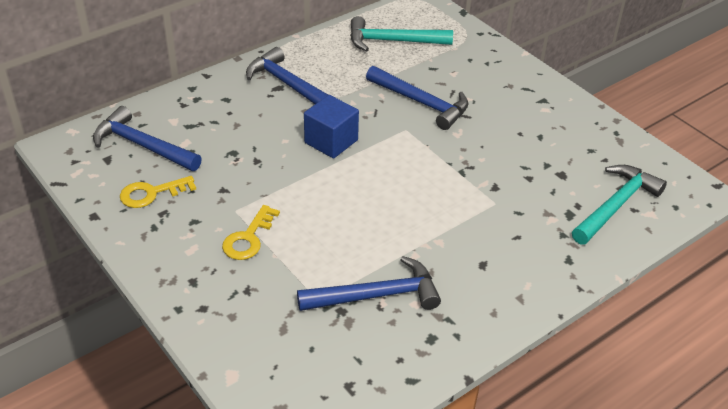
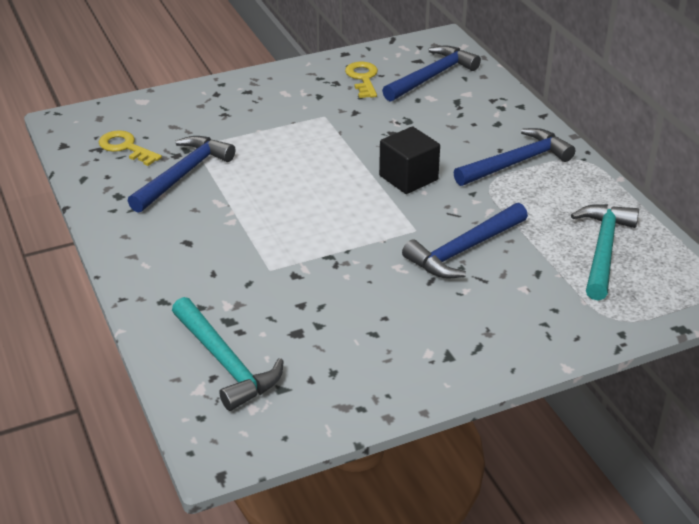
camera: 105 degrees right, 5 degrees down
yellow key [222,205,280,260] -> yellow key moved to [99,130,162,166]
blue hammer [297,256,441,311] -> blue hammer turned 150 degrees counterclockwise [128,136,236,213]
blue cube [304,95,359,159] -> black cube [379,126,440,194]

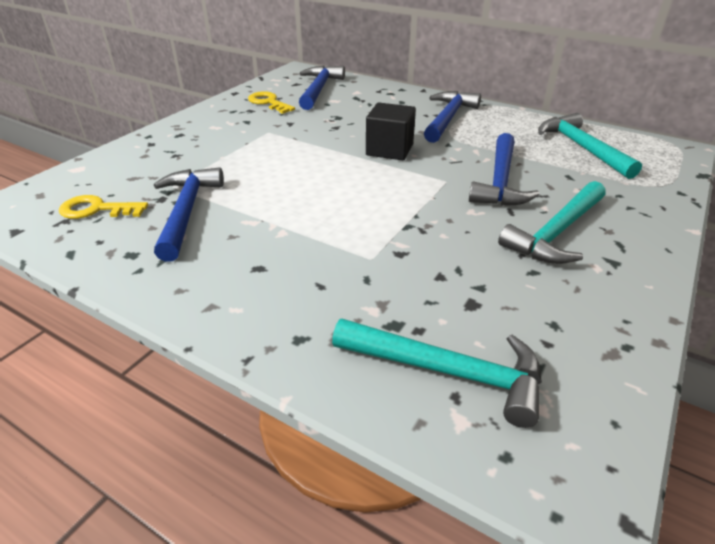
camera: 35 degrees left, 0 degrees up
none -> turquoise hammer [498,181,605,264]

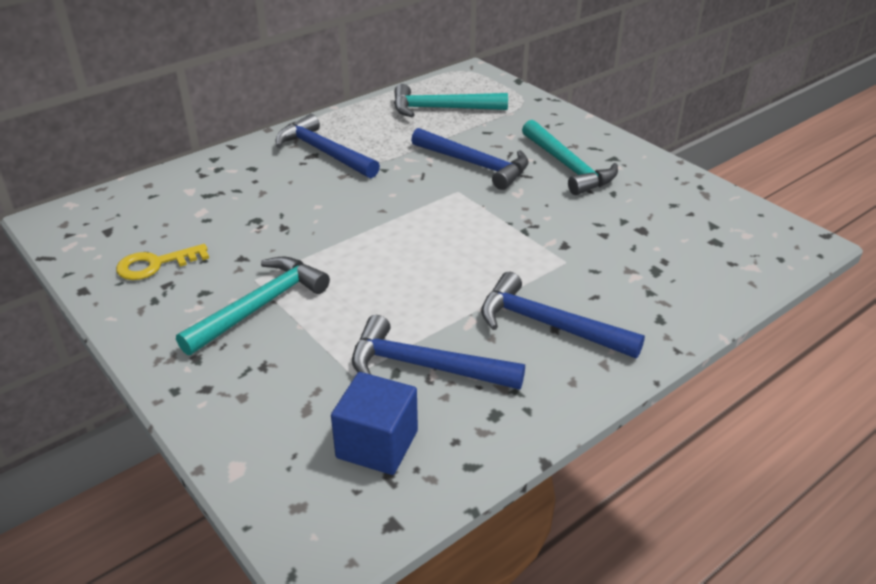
camera: 70 degrees left, 0 degrees up
yellow key [59,195,148,219] -> blue cube [331,372,418,475]
blue hammer [299,65,345,110] -> blue hammer moved to [481,272,645,358]
turquoise hammer [332,319,542,428] -> turquoise hammer moved to [176,256,330,355]
black cube [366,103,416,160] -> none

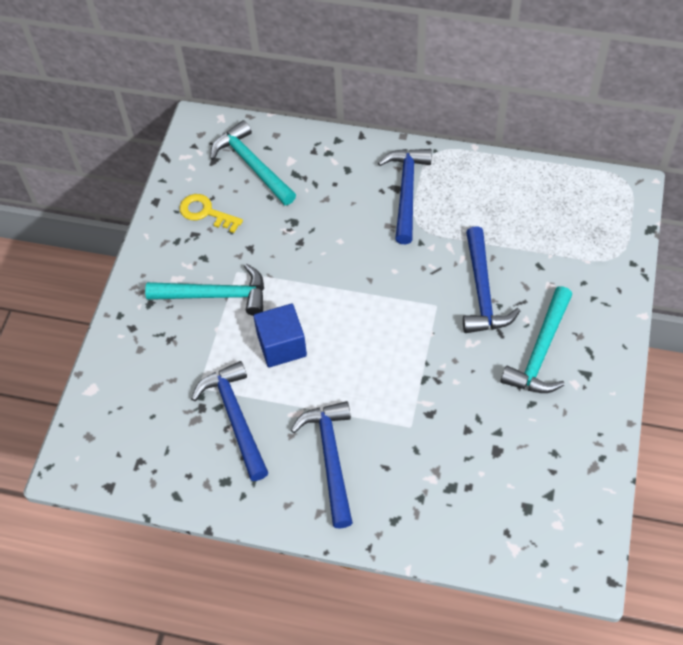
camera: 55 degrees right, 20 degrees up
blue cube [331,372,418,475] -> blue cube moved to [253,304,307,367]
turquoise hammer [394,84,508,117] -> turquoise hammer moved to [211,120,296,205]

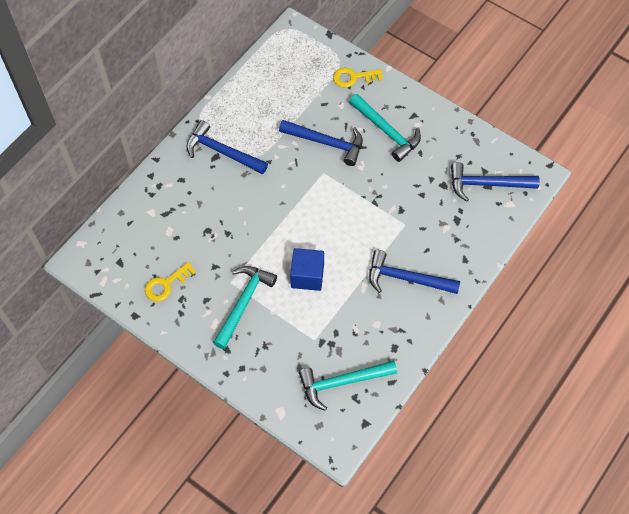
camera: 70 degrees left, 5 degrees up
blue hammer [192,361,268,481] -> blue hammer moved to [451,162,540,202]
turquoise hammer [211,120,296,205] -> turquoise hammer moved to [299,360,397,411]
none -> yellow key [333,68,383,88]

